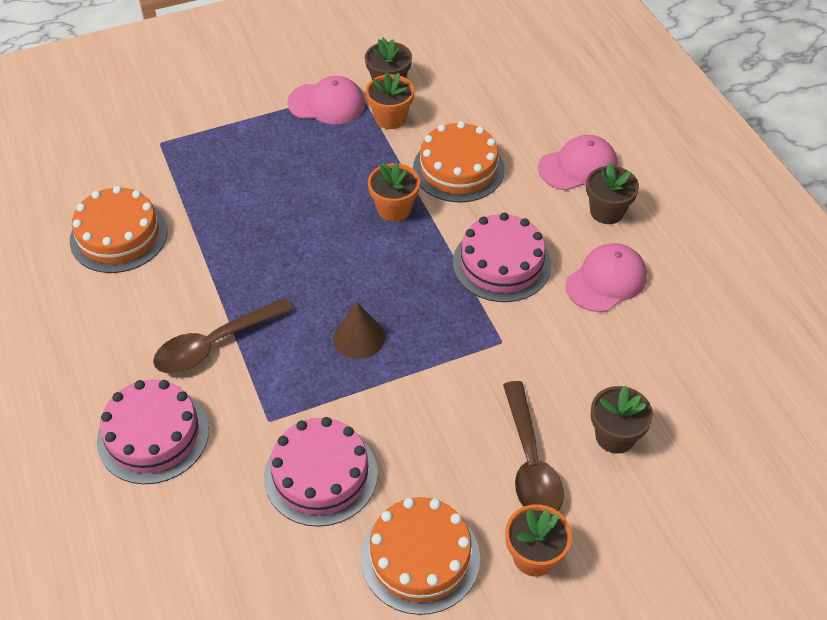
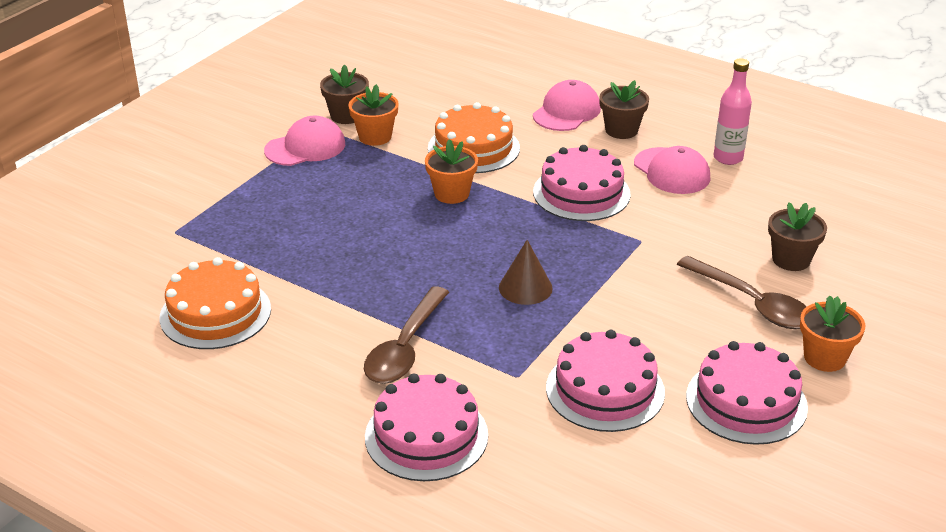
camera: 35 degrees left, 15 degrees down
orange cake [361,497,480,615] -> pink cake [686,341,808,445]
pink cap [565,243,647,312] -> pink cap turned 135 degrees clockwise [634,146,710,194]
none -> pink bottle [714,58,752,165]

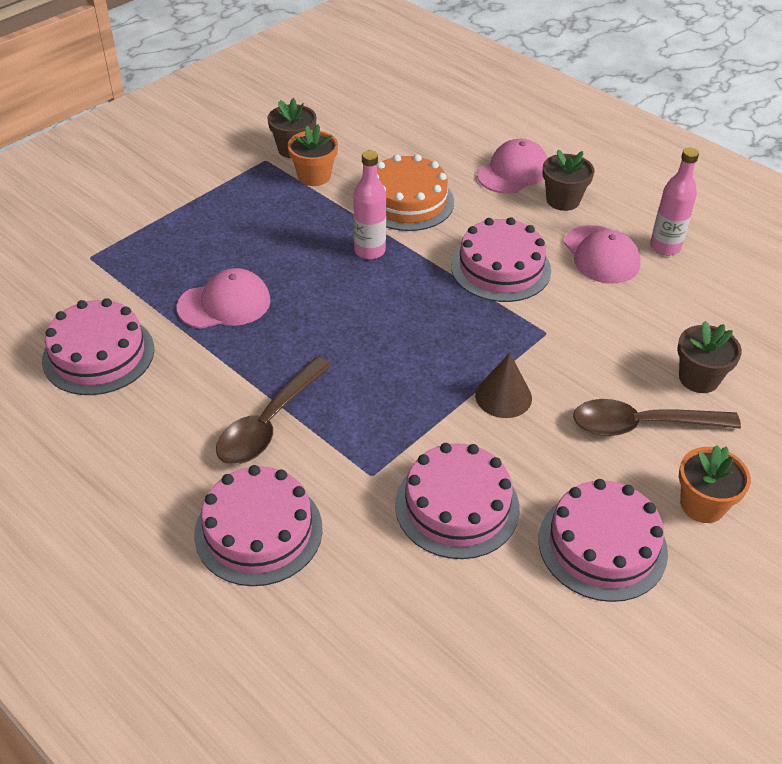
camera: 10 degrees right, 10 degrees up
orange cake [160,257,271,349] -> pink cake [42,298,154,395]
pink cap [264,115,345,166] -> pink cap moved to [177,268,271,329]
orange flower pot [425,139,478,204] -> pink bottle [353,150,386,259]
brown cone [499,240,553,305] -> brown cone moved to [475,353,532,418]
brown spoon [677,256,807,329] -> brown spoon turned 120 degrees clockwise [573,399,741,436]

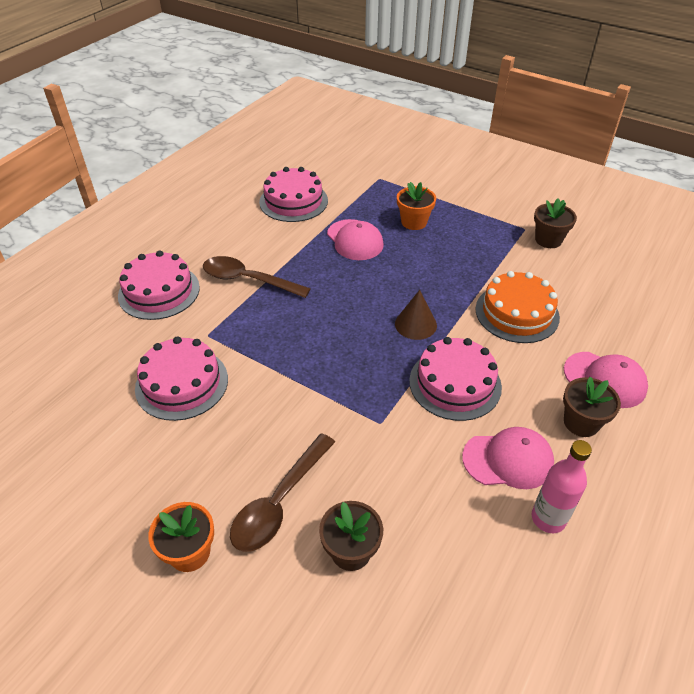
camera: 80 degrees right, 0 degrees up
orange flower pot [288,124,338,186] -> orange flower pot moved to [397,182,436,230]
pink bottle [353,150,386,259] -> none
brown cone [475,353,532,418] -> brown cone moved to [395,290,437,340]
pink cake [539,479,668,602] -> none
pink cap [564,225,641,284] -> pink cap turned 150 degrees counterclockwise [462,427,554,489]
brown spoon [573,399,741,436] -> brown spoon turned 135 degrees counterclockwise [230,433,335,552]

